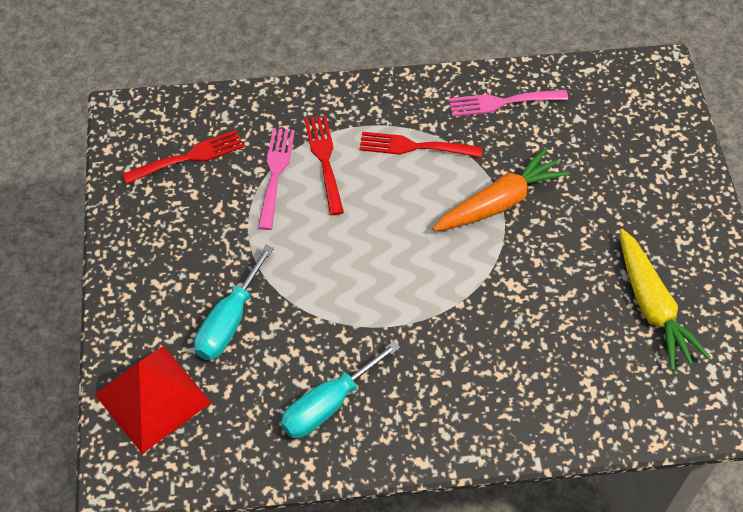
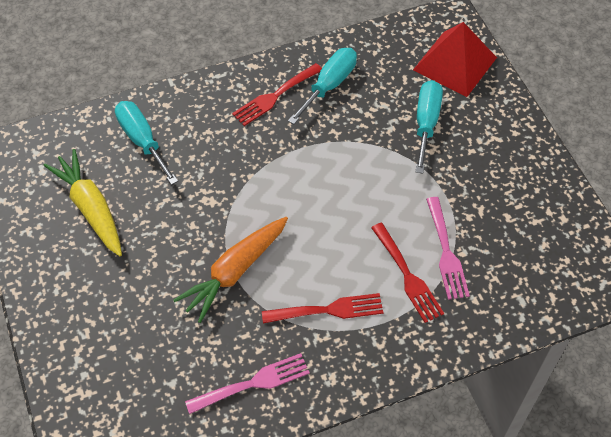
camera: 165 degrees right, 0 degrees up
red fork [123,130,244,184] -> red fork moved to [232,63,322,126]
none -> turquoise screwdriver [115,101,178,185]

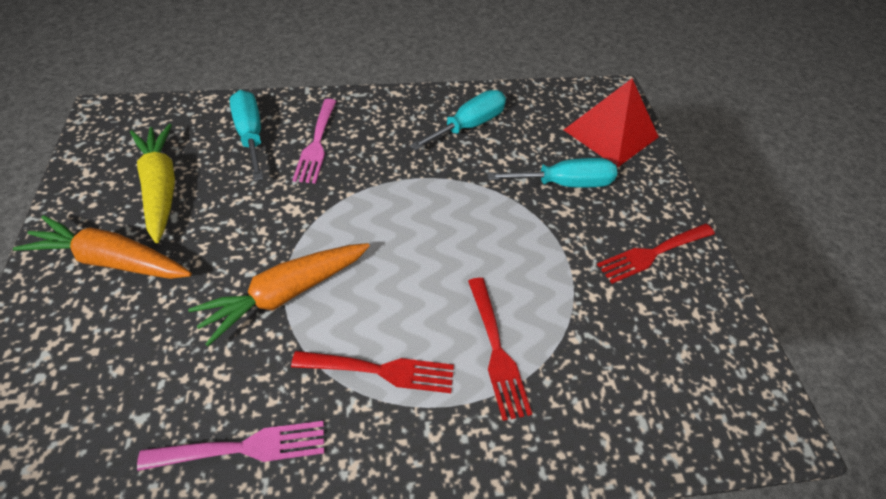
camera: 10 degrees right, 5 degrees down
red fork [232,63,322,126] -> red fork moved to [597,224,715,284]
turquoise screwdriver [415,80,443,174] -> turquoise screwdriver turned 60 degrees clockwise [487,158,617,187]
pink fork [426,197,470,300] -> pink fork moved to [293,99,336,184]
none -> orange carrot [13,215,192,279]

